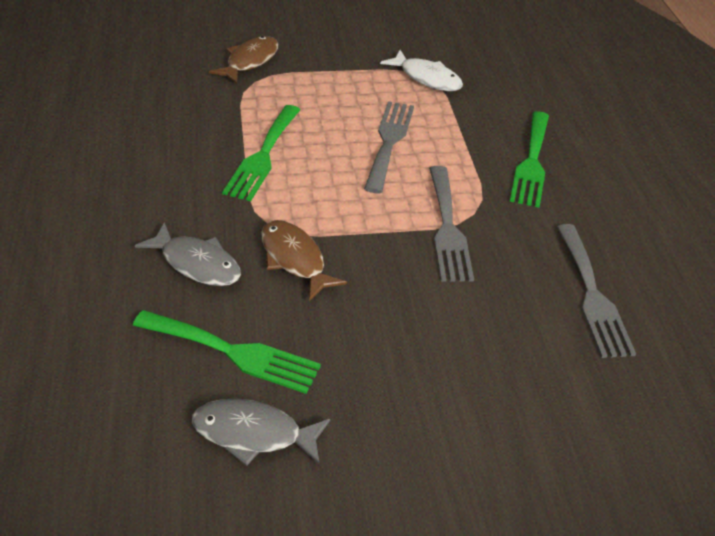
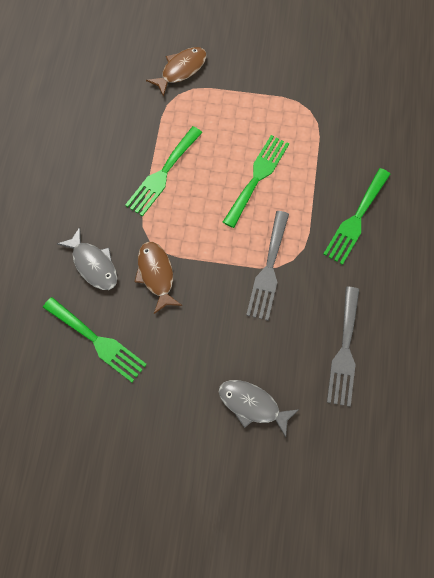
camera: 20 degrees right, 25 degrees up
grey fish [192,399,330,466] -> grey fish moved to [219,380,299,437]
grey fork [364,101,414,193] -> green fork [223,135,289,228]
white fish [380,50,463,91] -> none

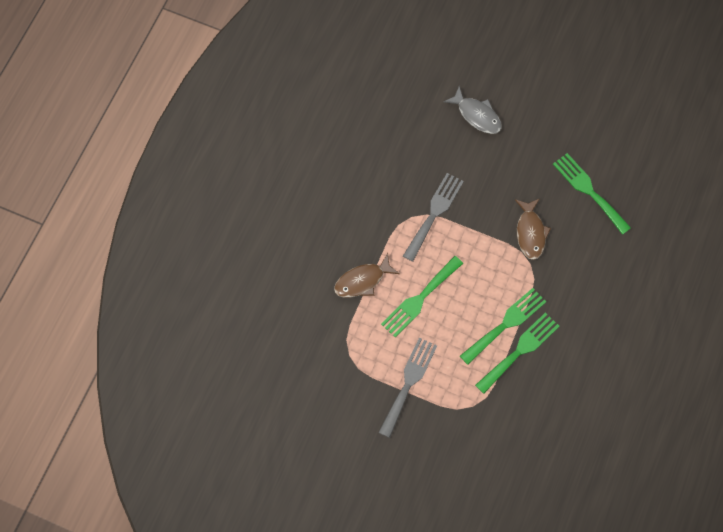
camera: 165 degrees left, 0 degrees up
grey fish [57,227,117,290] -> none
brown fish [146,47,207,97] -> brown fish moved to [334,253,400,298]
green fork [323,168,390,265] -> green fork moved to [475,313,559,394]
grey fork [327,287,359,407] -> grey fork moved to [378,338,437,438]

